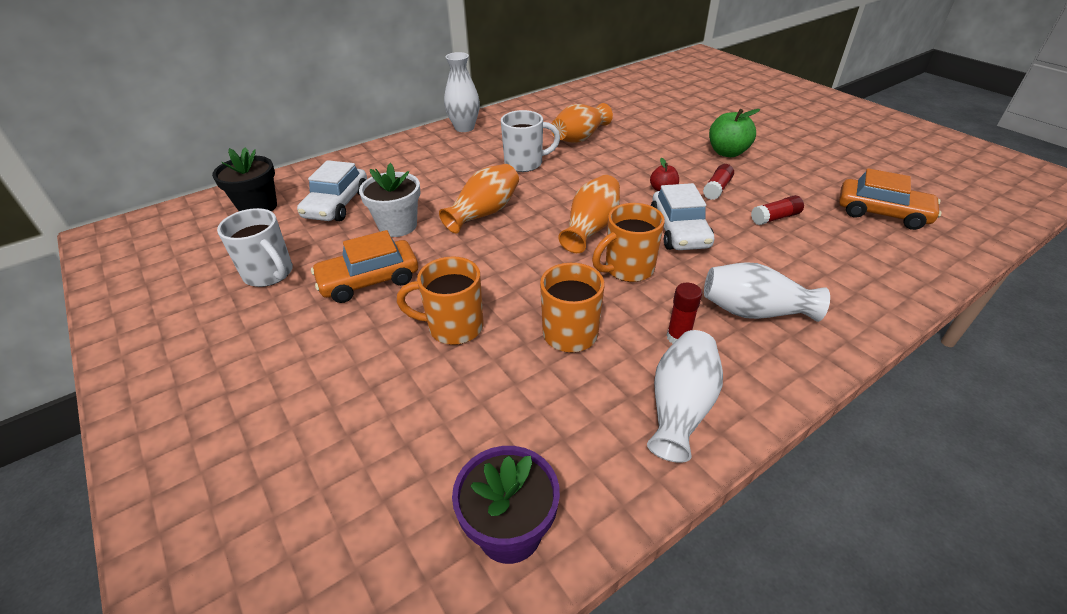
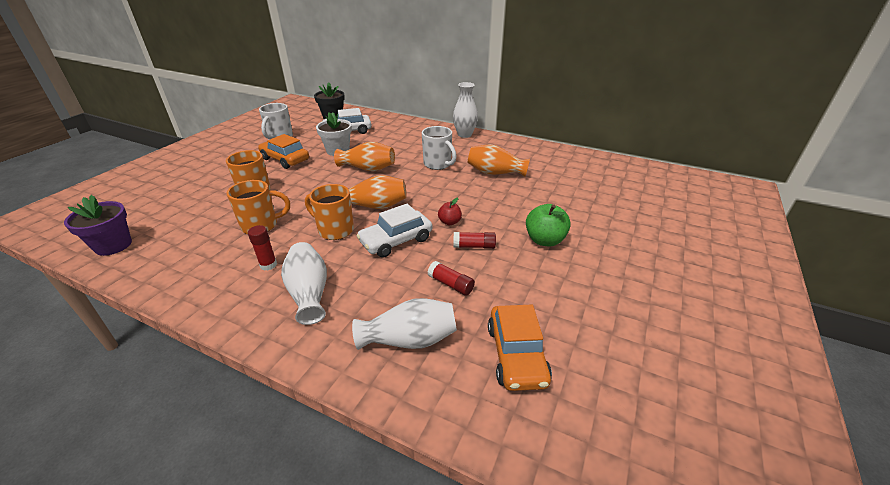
camera: 60 degrees right, 5 degrees down
white vase [647,330,723,463] -> white vase moved to [352,298,457,350]

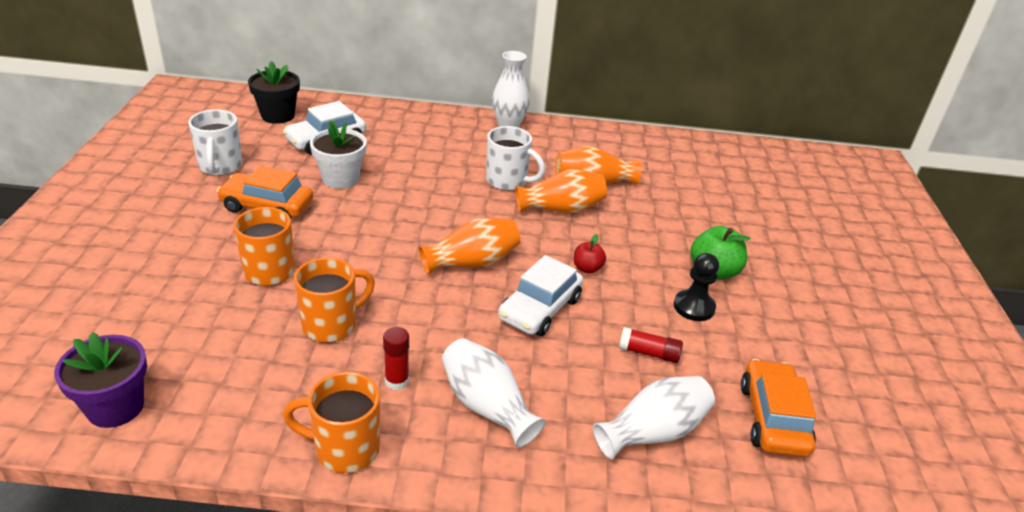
camera: 25 degrees left, 0 degrees up
orange mug [305,184,354,240] -> orange mug moved to [283,372,380,473]
orange vase [334,142,395,171] -> orange vase moved to [515,169,607,213]
red glue stick [453,232,496,249] -> none
orange car [488,305,552,391] -> orange car turned 150 degrees counterclockwise [741,359,816,457]
none -> black pawn [674,253,719,321]

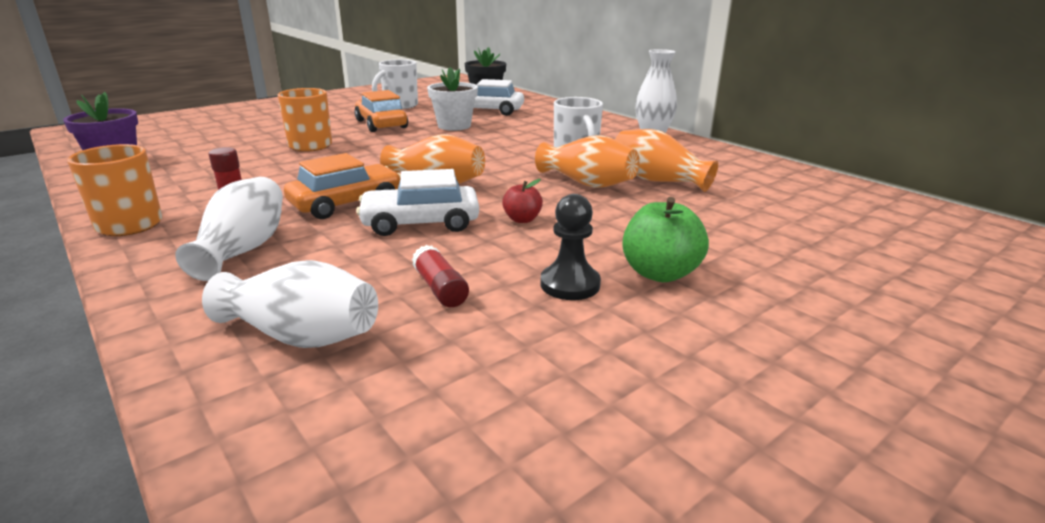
camera: 50 degrees right, 10 degrees down
orange mug [294,257,375,343] -> none
orange car [741,359,816,457] -> orange car moved to [284,153,401,219]

